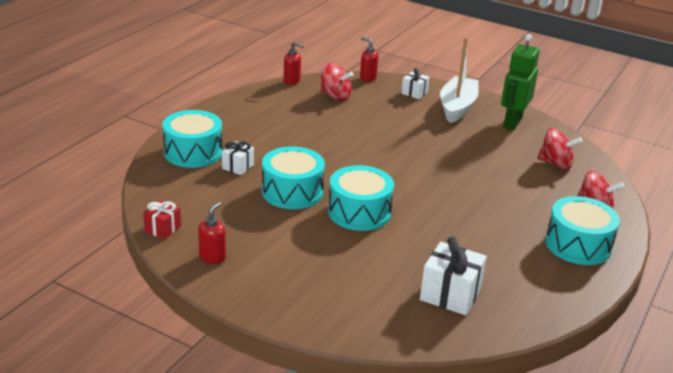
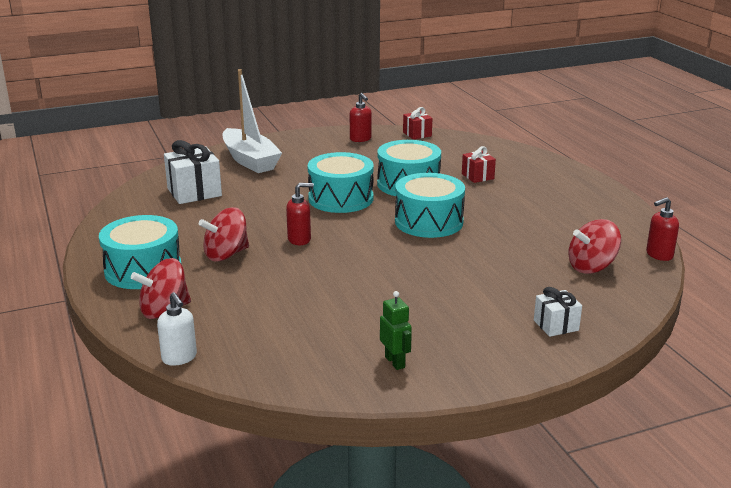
camera: 130 degrees right, 5 degrees down
turquoise drum [162,110,223,168] -> turquoise drum moved to [395,173,465,238]
white gift [222,141,254,175] -> red gift [462,146,496,183]
red soap dispenser [360,37,379,81] -> red soap dispenser moved to [286,183,314,245]
white boat [440,37,479,123] -> white boat moved to [223,69,282,173]
green robot [501,34,540,130] -> green robot [380,291,412,370], size x0.51
red spinning top [537,128,582,170] -> red spinning top moved to [199,207,249,262]
none -> white soap dispenser [157,292,197,366]

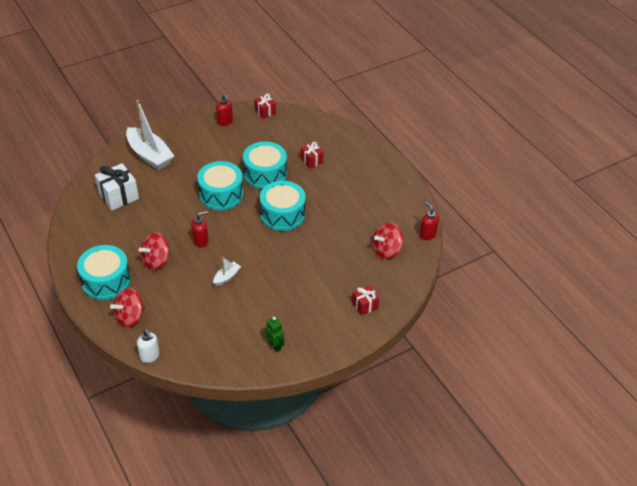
camera: 10 degrees left, 20 degrees up
white gift [534,287,582,337] -> red gift [352,285,379,316]
red soap dispenser [646,197,679,261] -> red soap dispenser turned 90 degrees clockwise [420,202,439,240]
none -> white boat [213,257,241,286]

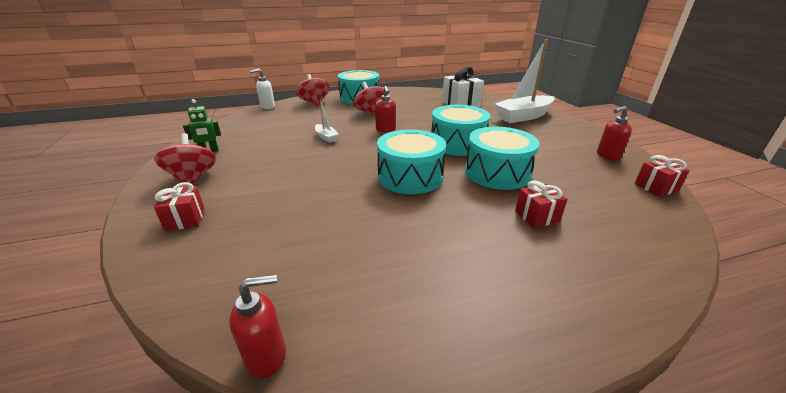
camera: 105 degrees right, 15 degrees down
red spinning top [372,222,403,259] -> red spinning top moved to [154,133,216,187]

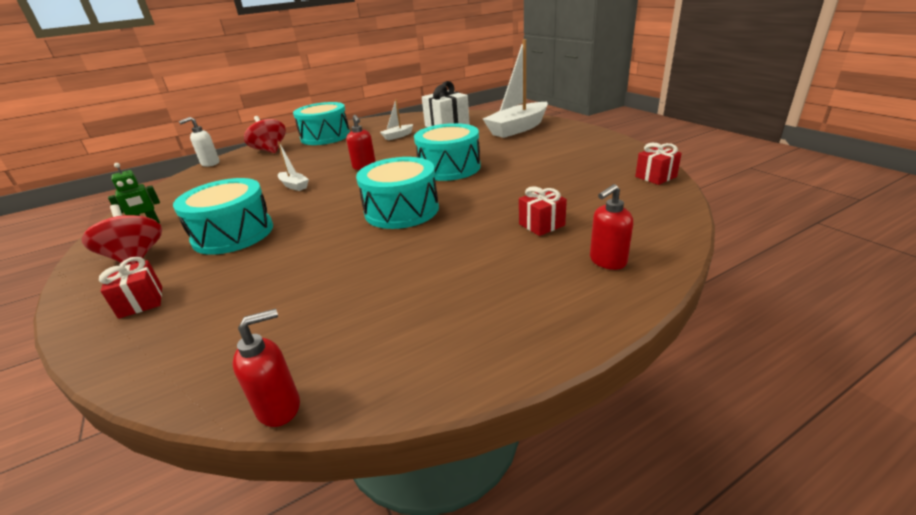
camera: 10 degrees left, 0 degrees up
red spinning top [353,82,384,116] -> none
turquoise drum [465,127,540,190] -> turquoise drum moved to [173,178,273,255]
red soap dispenser [597,106,632,160] -> red soap dispenser moved to [590,184,633,270]
none -> white boat [380,99,413,140]

